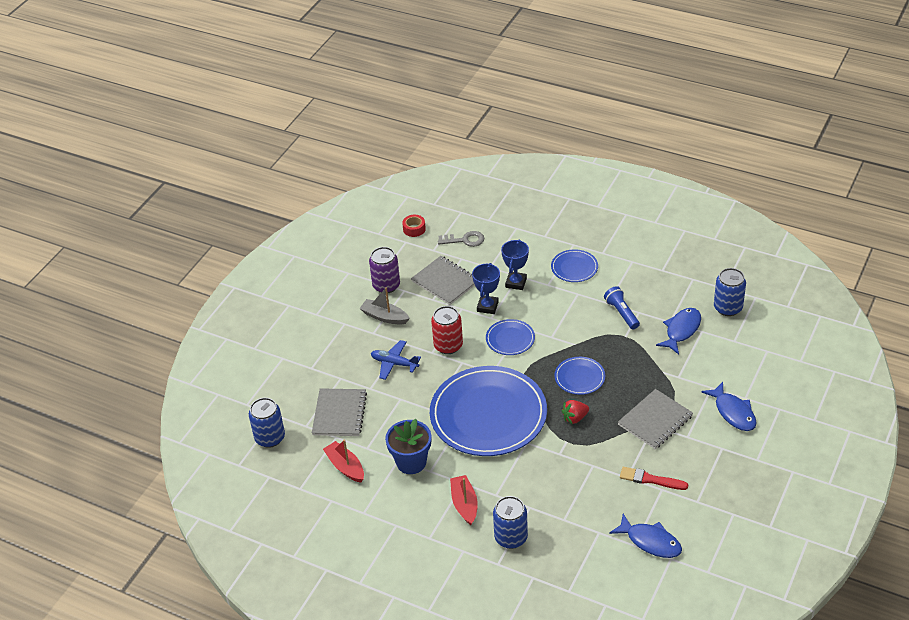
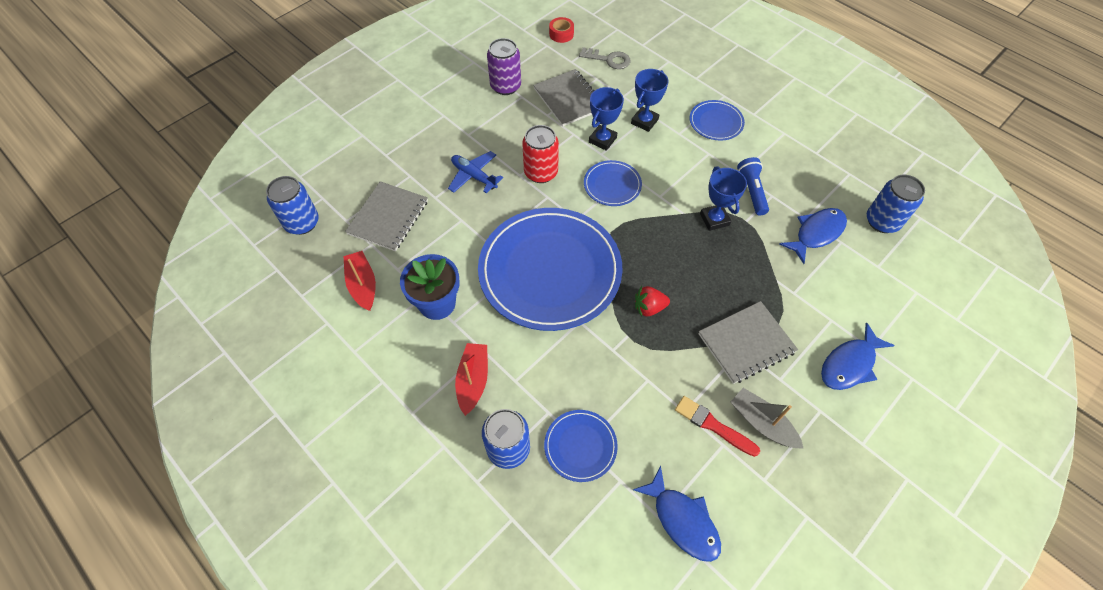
camera: 15 degrees right, 15 degrees up
grey boat [360,287,410,324] -> grey boat moved to [731,388,804,449]
blue plate [554,357,605,395] -> blue plate moved to [544,410,618,482]
blue fish [701,382,756,431] -> blue fish turned 60 degrees clockwise [821,322,895,390]
none -> blue trophy [700,166,747,231]

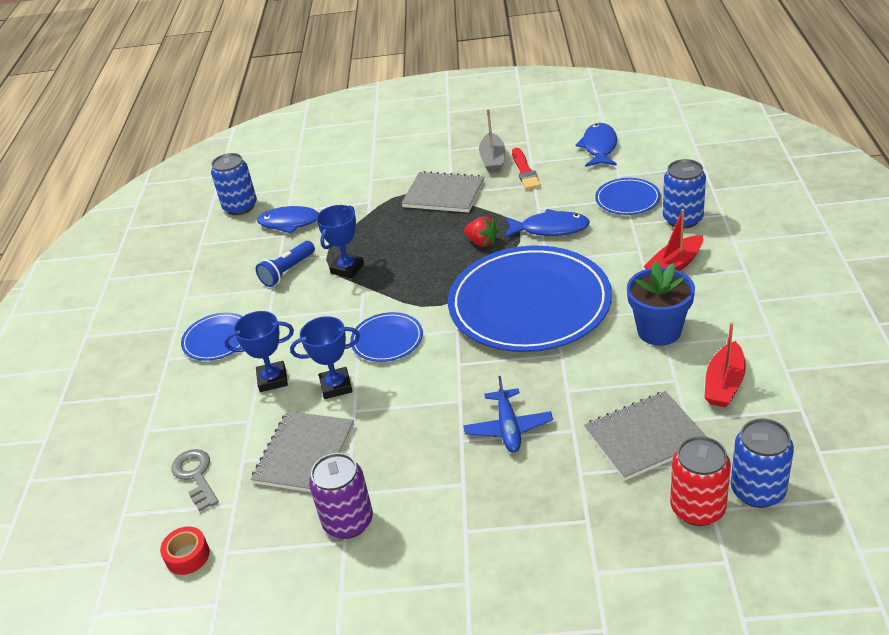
camera: 130 degrees left, 20 degrees down
red can [522,125,559,183] -> red can moved to [670,436,731,526]
blue fish [821,322,895,390] -> blue fish moved to [504,209,590,238]

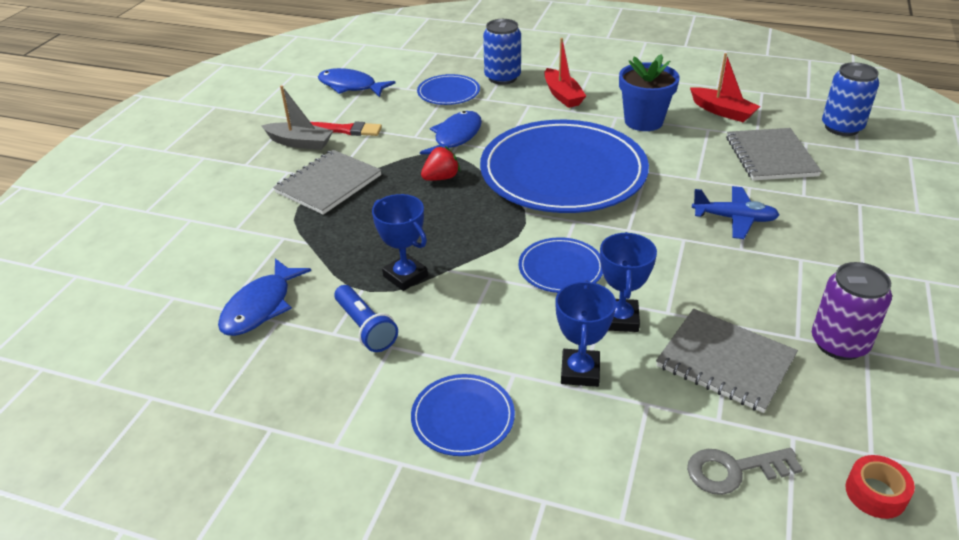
camera: 75 degrees left, 0 degrees up
blue can [211,153,257,215] -> none
red can [670,436,731,526] -> none

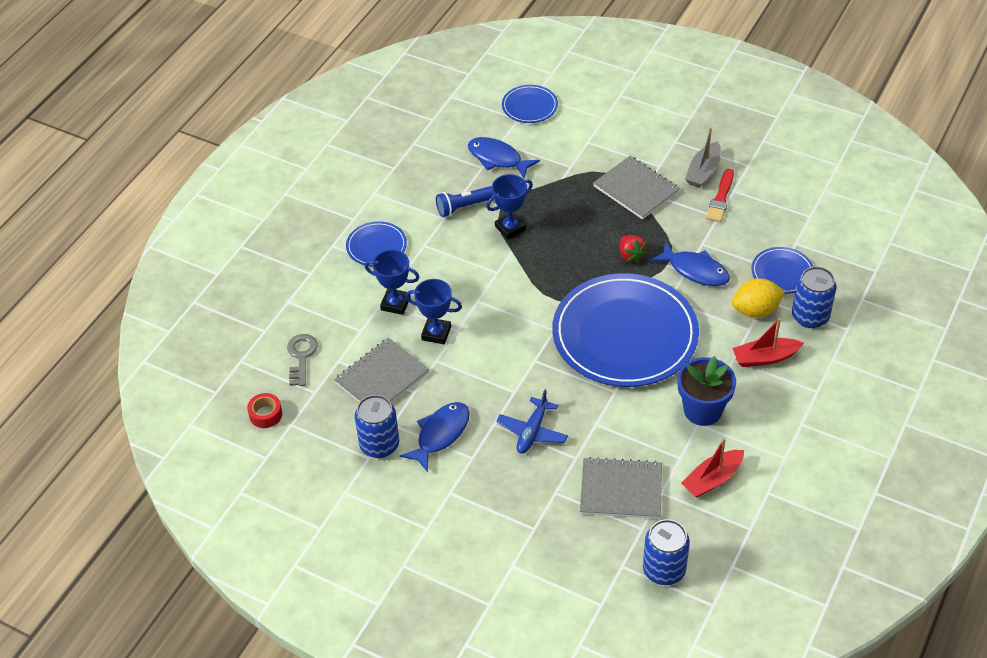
camera: 100 degrees right, 10 degrees up
blue fish [318,68,395,97] -> blue fish moved to [400,402,470,472]
blue plate [519,237,603,293] -> blue plate moved to [502,85,558,123]
purple can [812,262,892,360] -> blue can [355,395,399,458]
none -> yellow lemon [732,278,785,318]

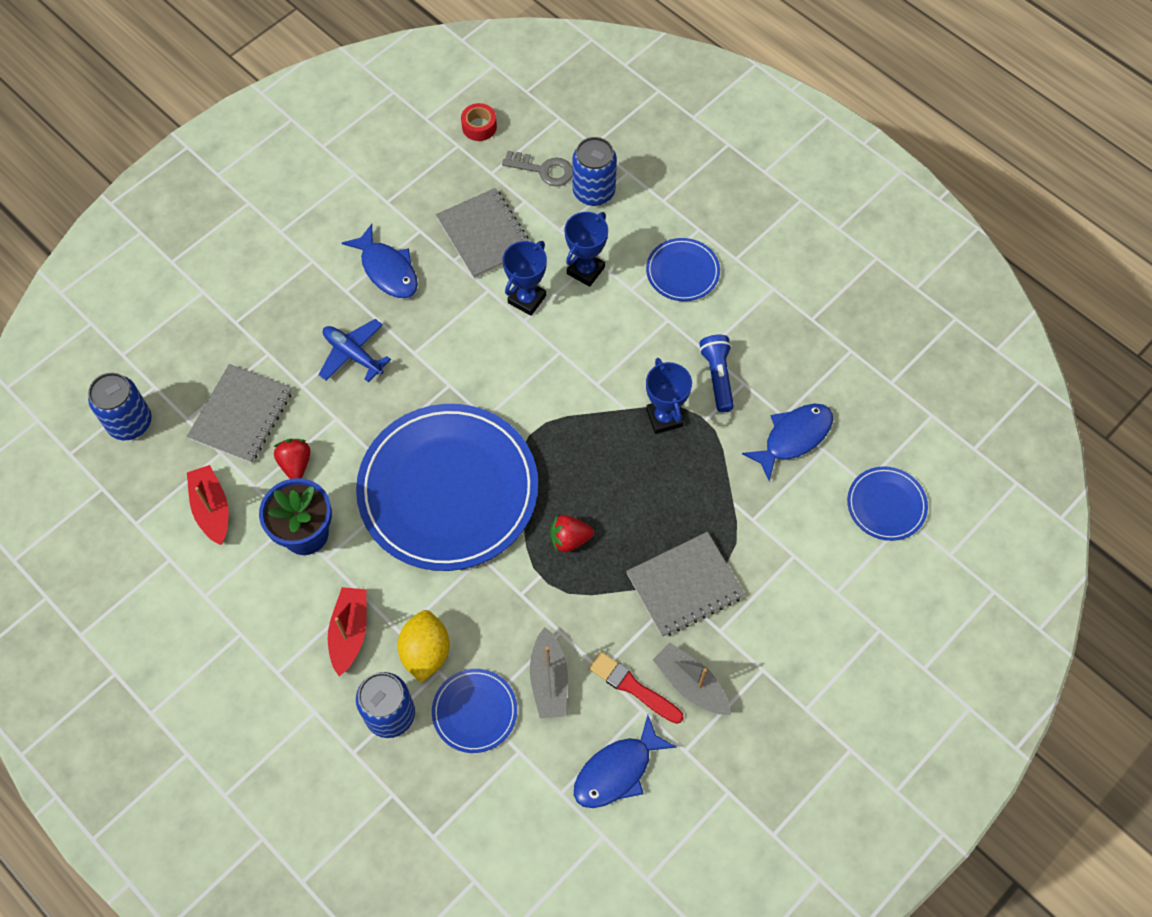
camera: 105 degrees right, 15 degrees up
blue can [355,395,399,458] -> blue can moved to [572,137,617,206]
blue fish [650,241,730,286] -> blue fish moved to [574,715,676,808]
none -> red strawberry [273,439,310,479]
none -> grey boat [530,627,568,719]

